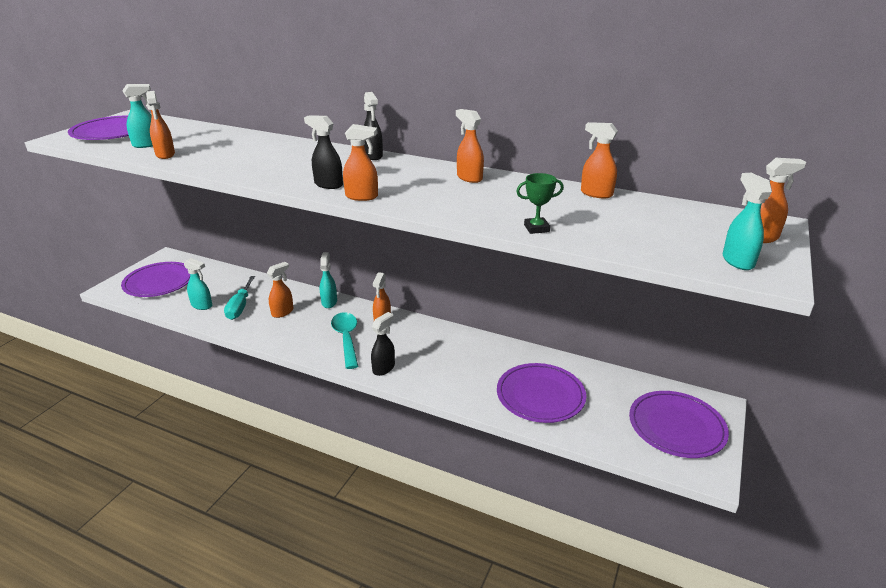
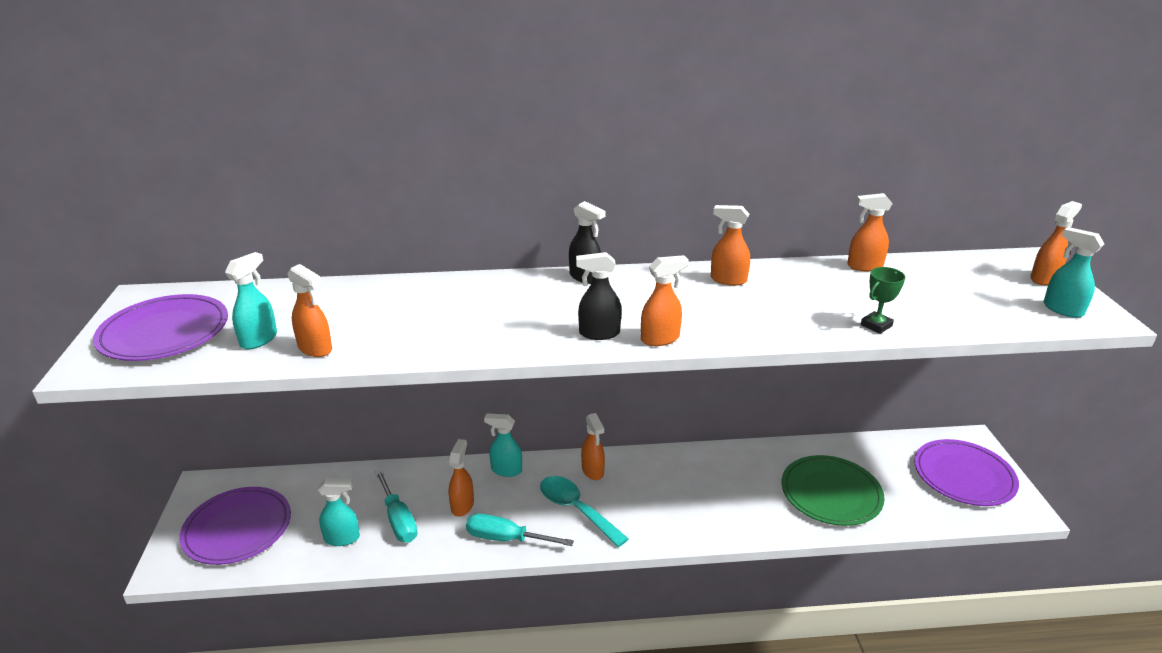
camera: 30 degrees left, 0 degrees up
turquoise spray bottle [320,252,337,308] -> turquoise spray bottle turned 45 degrees counterclockwise [484,413,522,477]
black spray bottle [371,312,395,376] -> none
purple plate [497,363,586,423] -> green plate [782,455,885,526]
none -> turquoise screwdriver [466,513,574,546]

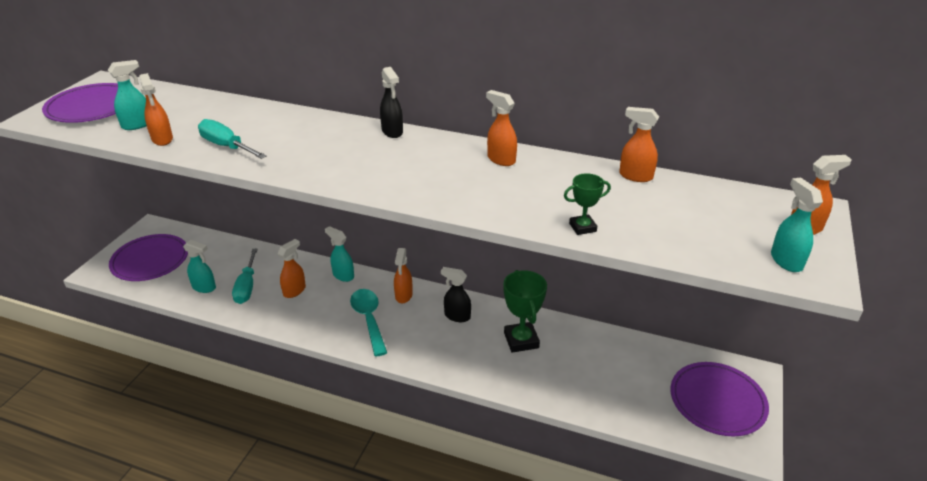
camera: 25 degrees right, 5 degrees up
turquoise screwdriver [466,513,574,546] -> turquoise screwdriver moved to [198,119,267,159]
black spray bottle [576,252,622,340] -> black spray bottle moved to [441,267,471,322]
orange spray bottle [641,255,689,346] -> none
green plate [782,455,885,526] -> none
none -> green trophy [504,270,547,353]

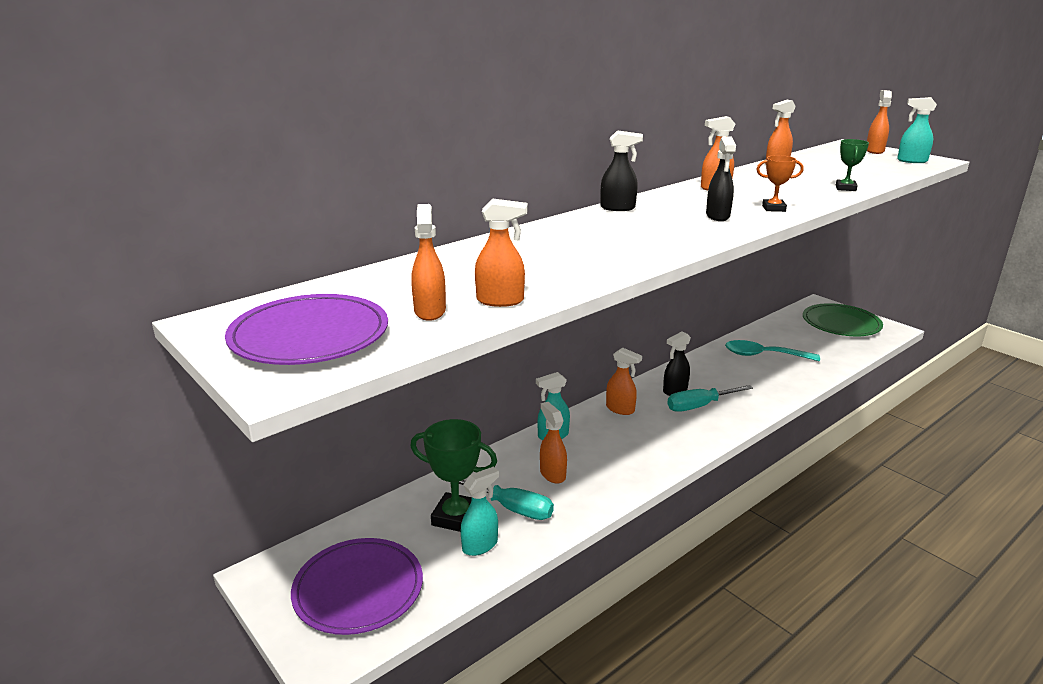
camera: 60 degrees left, 10 degrees down
turquoise spray bottle [108,60,147,130] -> orange spray bottle [411,204,446,321]
turquoise screwdriver [198,119,267,159] -> turquoise screwdriver moved to [667,385,753,412]
turquoise spoon [350,289,387,356] -> turquoise spoon moved to [725,340,820,361]
green trophy [504,270,547,353] -> green trophy moved to [410,419,497,532]
purple plate [671,362,769,436] -> green plate [803,303,883,336]
none -> black spray bottle [706,136,736,221]
none -> orange trophy [756,155,804,212]

